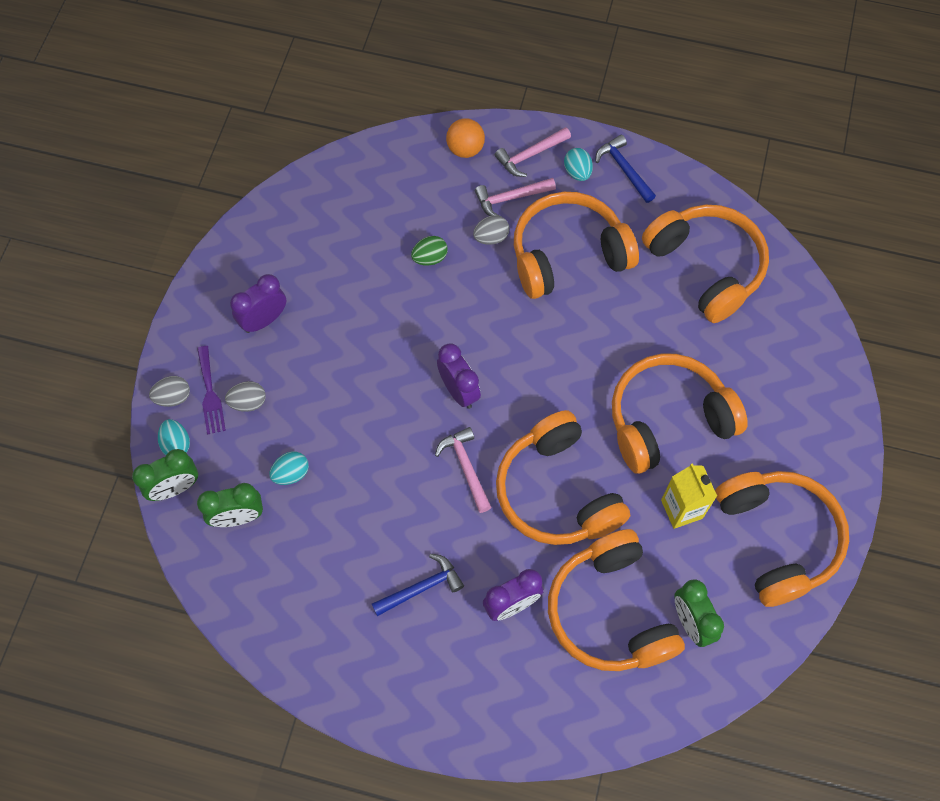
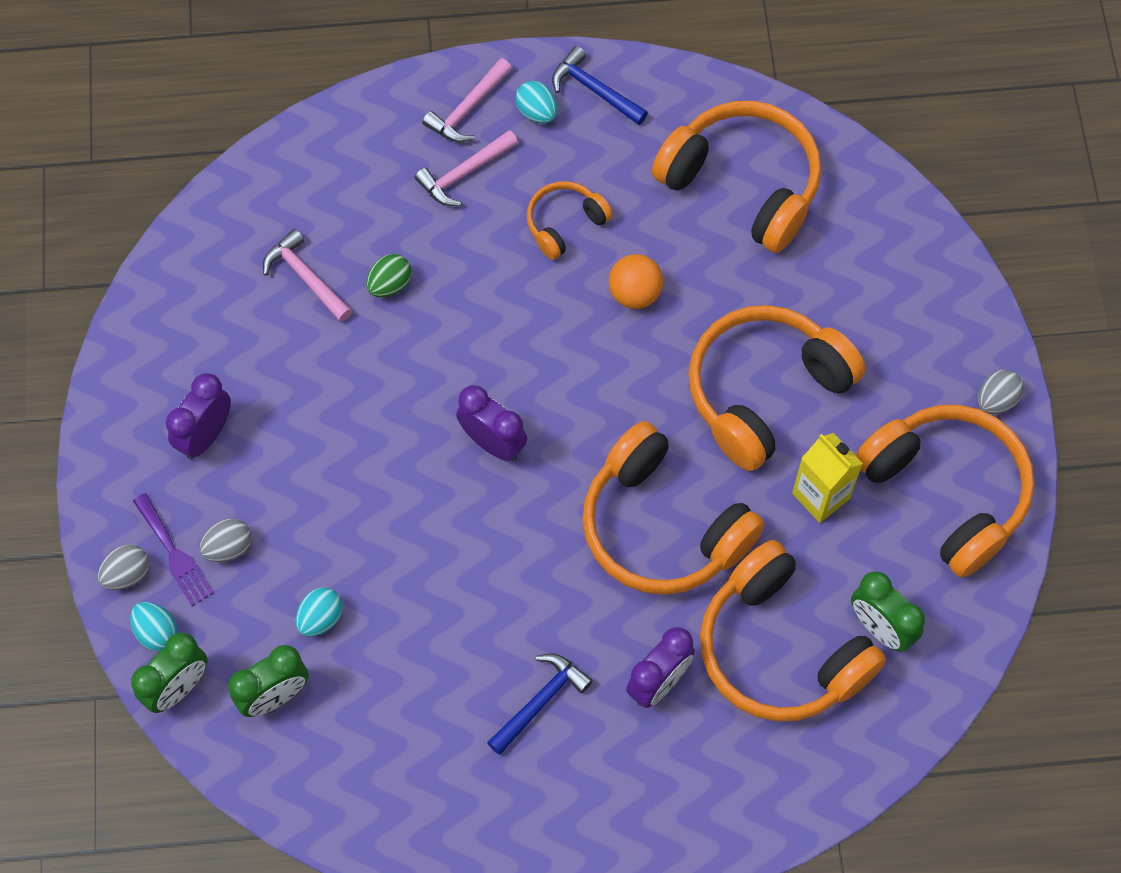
camera: 20 degrees left, 0 degrees up
pink hammer [435,427,492,513] -> pink hammer moved to [263,229,352,322]
orange ball [446,118,485,158] -> orange ball moved to [609,254,663,309]
grey egg [473,215,509,245] -> grey egg moved to [978,370,1024,414]
orange headphones [514,192,639,299] -> orange headphones [527,181,613,260], size x0.51

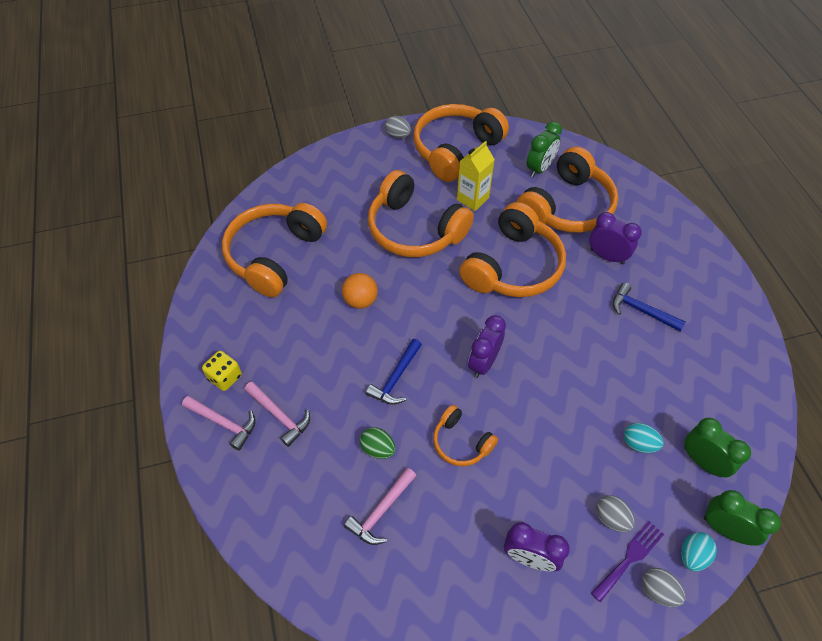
camera: 100 degrees left, 10 degrees down
turquoise egg [515,81,558,123] -> yellow dice [202,351,242,391]
orange headphones [527,181,613,260] -> orange headphones moved to [433,405,498,466]
blue hammer [552,46,648,125] -> blue hammer moved to [366,339,422,405]

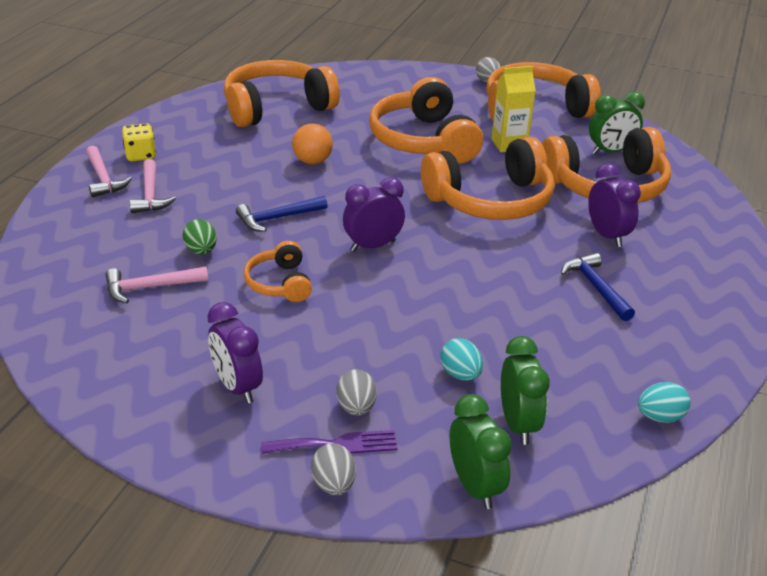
camera: 35 degrees right, 20 degrees down
turquoise egg [681,532,717,572] -> turquoise egg moved to [638,382,691,423]

